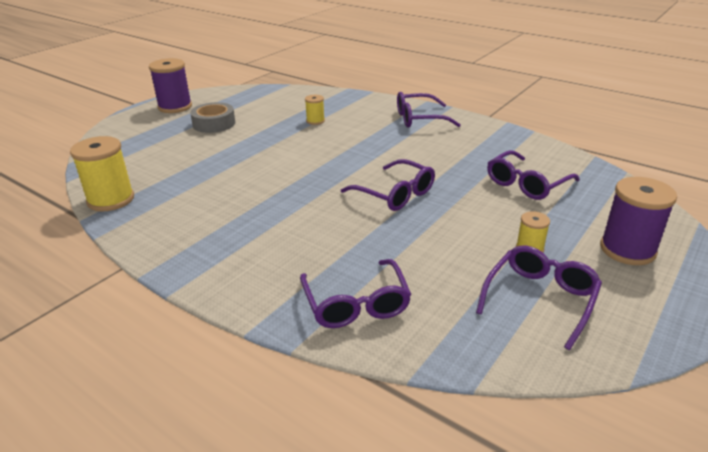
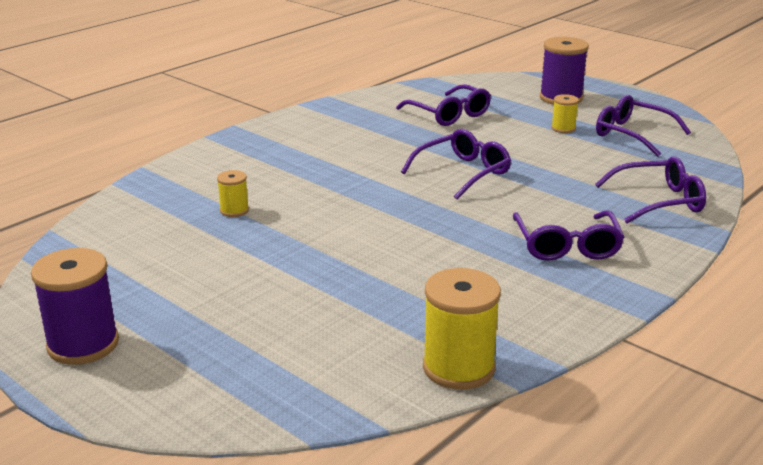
camera: 85 degrees left, 5 degrees down
grey tape [190,102,235,133] -> none
purple glasses [397,92,461,127] -> purple glasses moved to [513,211,624,261]

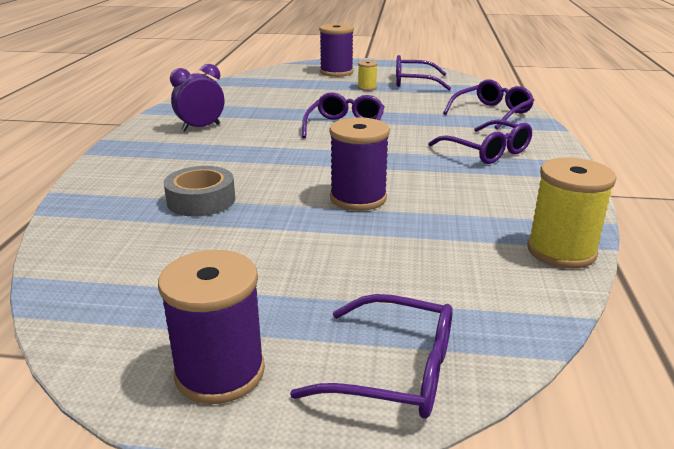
camera: 35 degrees left, 0 degrees up
yellow spool [217,170,249,217] -> grey tape [164,166,235,217]
purple glasses [396,84,491,126] -> purple glasses moved to [290,294,453,419]
none -> purple clock [170,64,224,131]
none -> purple spool [329,117,390,211]

